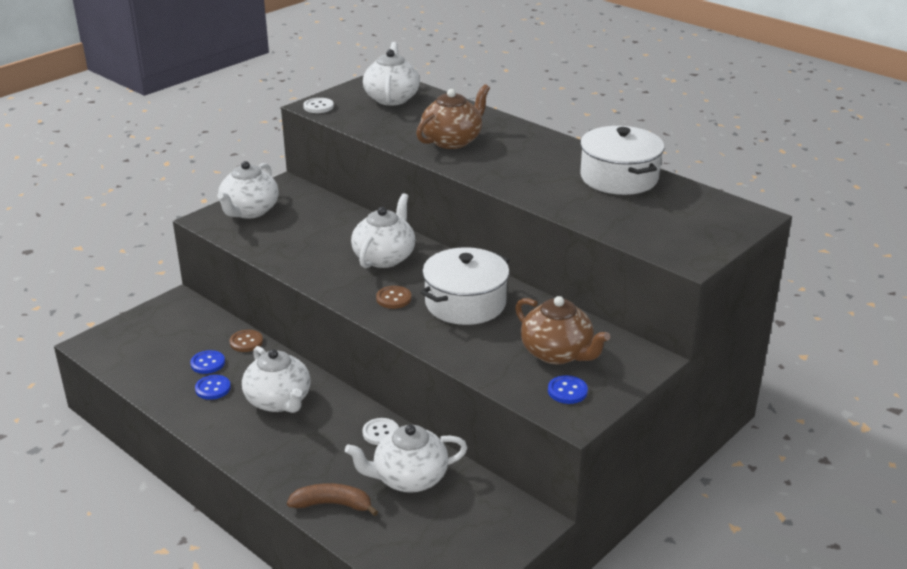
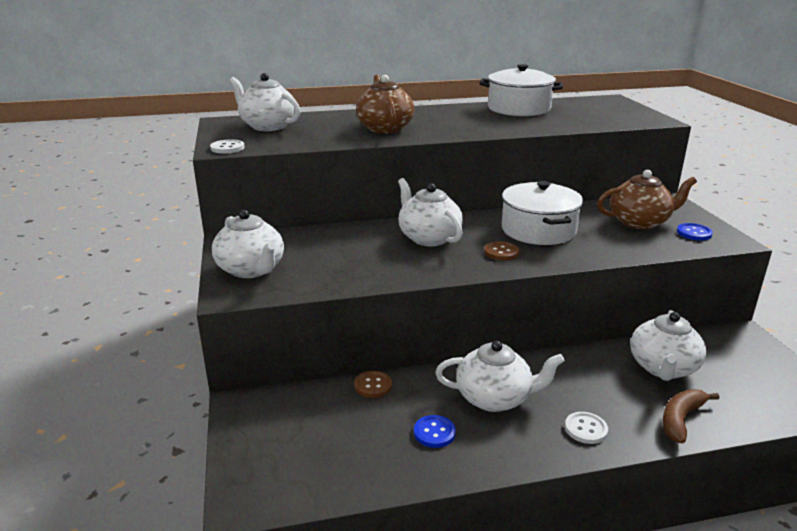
camera: 55 degrees left, 5 degrees down
blue button [190,350,225,374] -> none
white button [362,418,399,445] -> white button moved to [565,412,608,444]

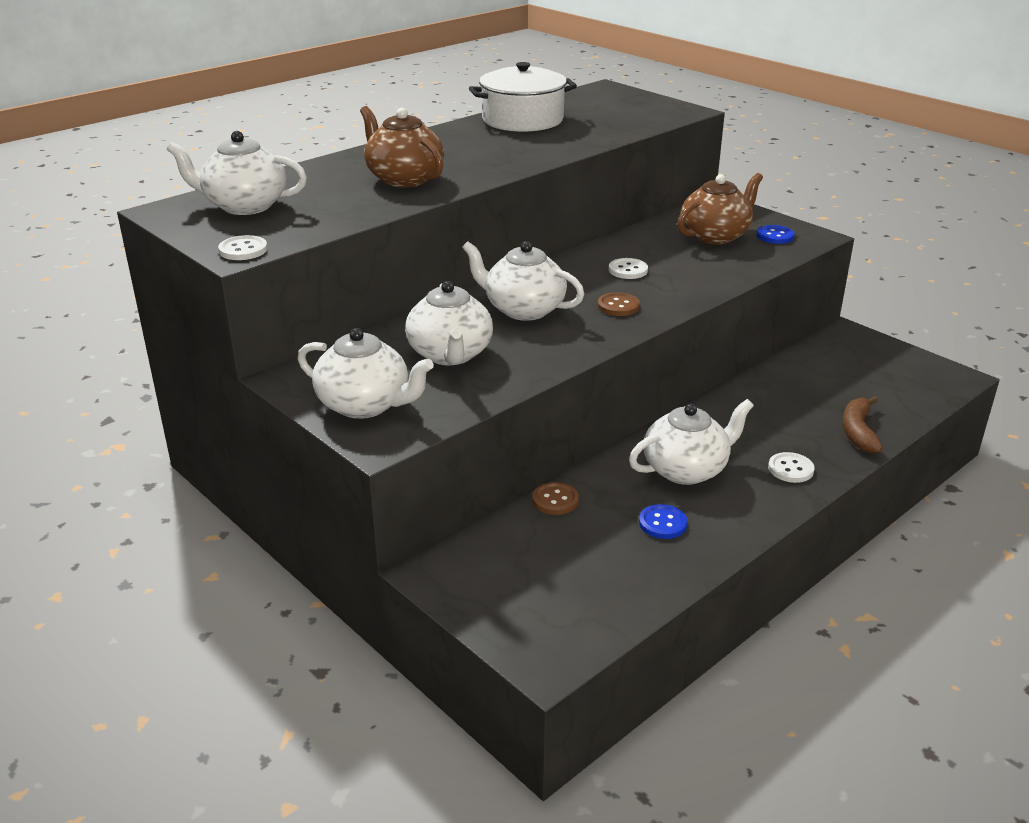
camera: 30 degrees left, 5 degrees up
white pot [502,181,583,245] -> white button [609,258,648,279]
white teapot [630,310,706,381] -> white teapot moved to [405,281,493,365]

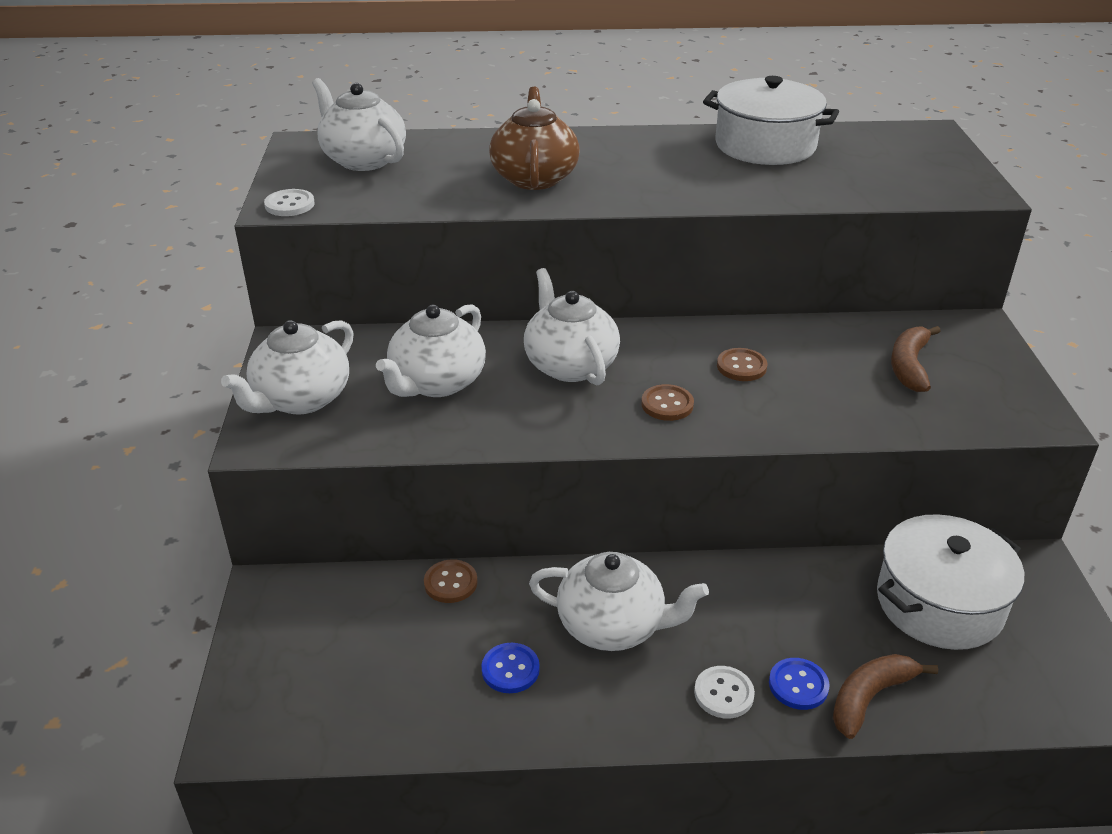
camera: 40 degrees right, 5 degrees up
white teapot [298,328,434,419] -> white teapot turned 60 degrees clockwise [221,320,354,414]
white button [609,258,648,279] -> brown button [717,348,767,381]
brown teapot [677,173,763,245] -> brown banana [891,326,941,392]
blue button [757,225,795,244] -> blue button moved to [769,658,829,710]
none -> white pot [877,514,1024,650]

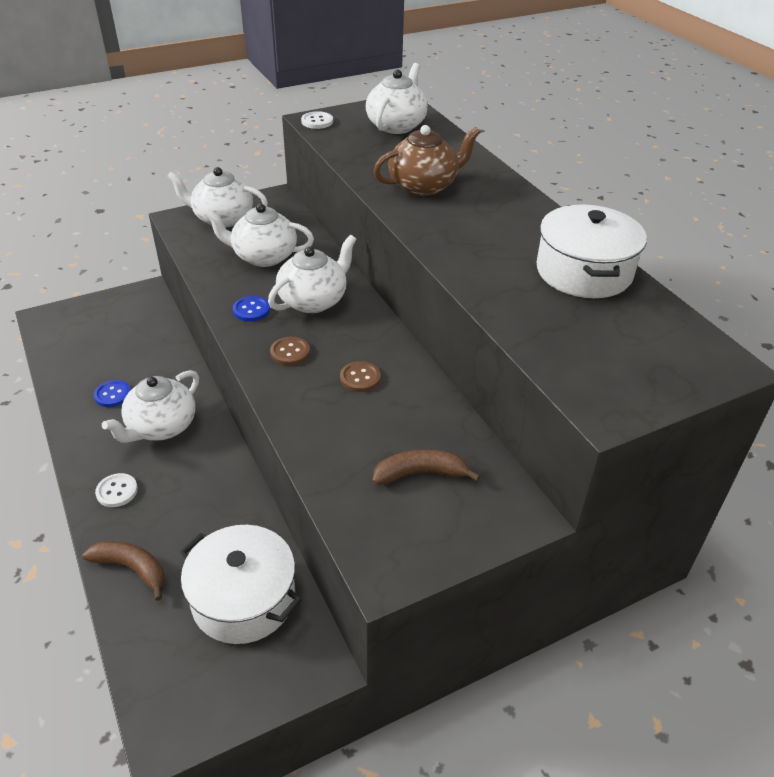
camera: 65 degrees right, 5 degrees up
brown button [424,559,478,603] -> none
white teapot [529,552,709,651] -> white teapot turned 45 degrees clockwise [102,370,199,443]
blue button [769,658,829,710] -> blue button moved to [233,296,270,322]

